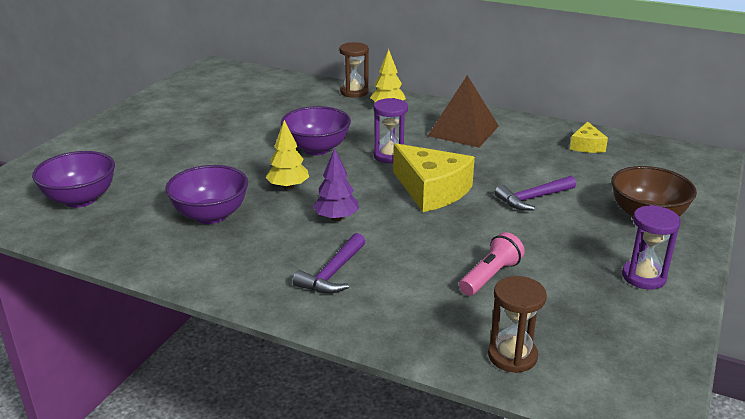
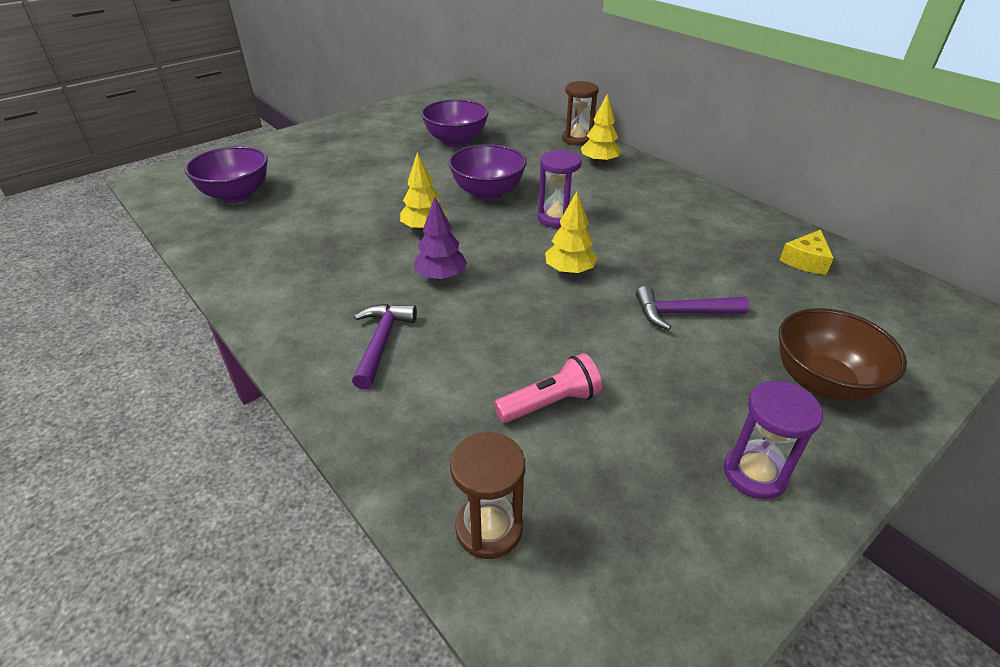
camera: 25 degrees right, 10 degrees up
purple bowl [165,165,248,224] -> purple bowl moved to [421,99,489,147]
purple hammer [293,233,365,294] -> purple hammer turned 135 degrees clockwise [352,304,417,390]
yellow cheese [393,143,475,212] -> yellow tree [545,191,598,275]
brown pyramid [428,75,499,148] -> none

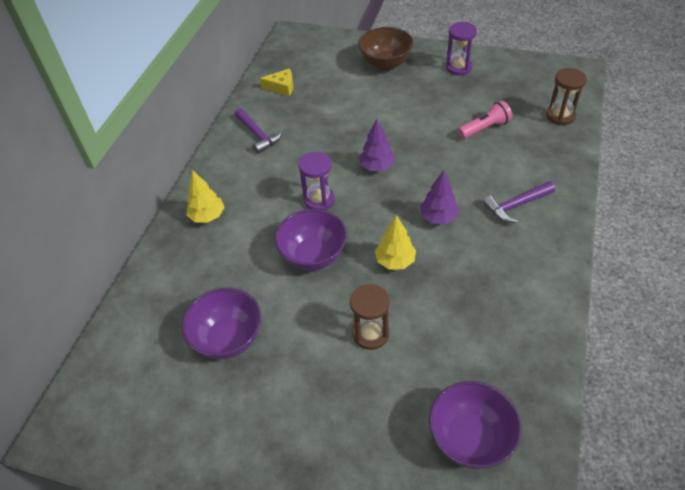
camera: 120 degrees left, 10 degrees up
pink flashlight [494,353,602,423] -> pink flashlight turned 120 degrees clockwise [458,100,512,139]
yellow tree [545,191,598,275] -> purple tree [359,119,395,171]
brown hourglass [562,81,599,145] -> brown hourglass moved to [350,284,390,350]
purple hammer [636,286,750,330] -> purple hammer moved to [235,108,282,154]

